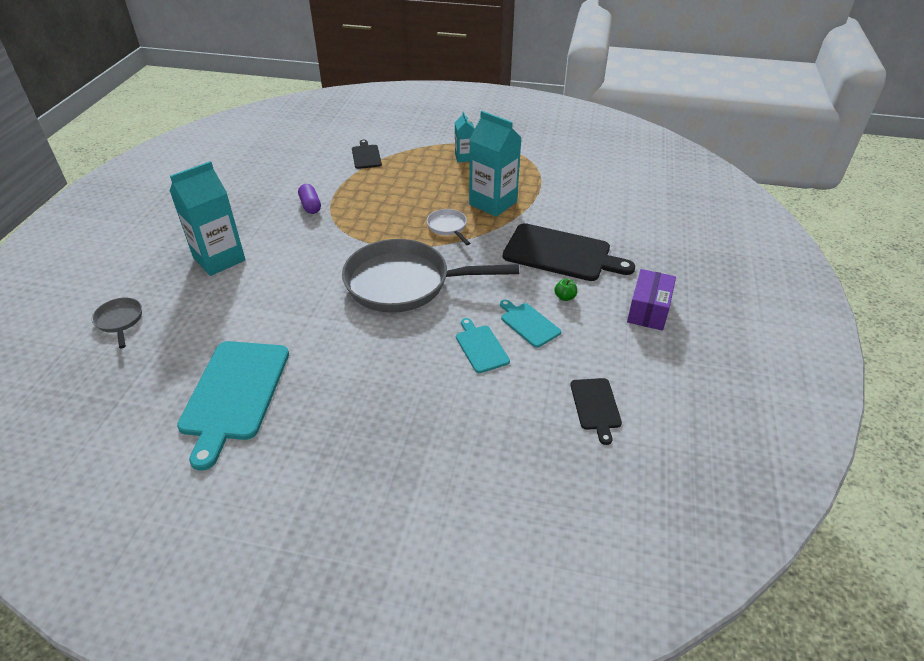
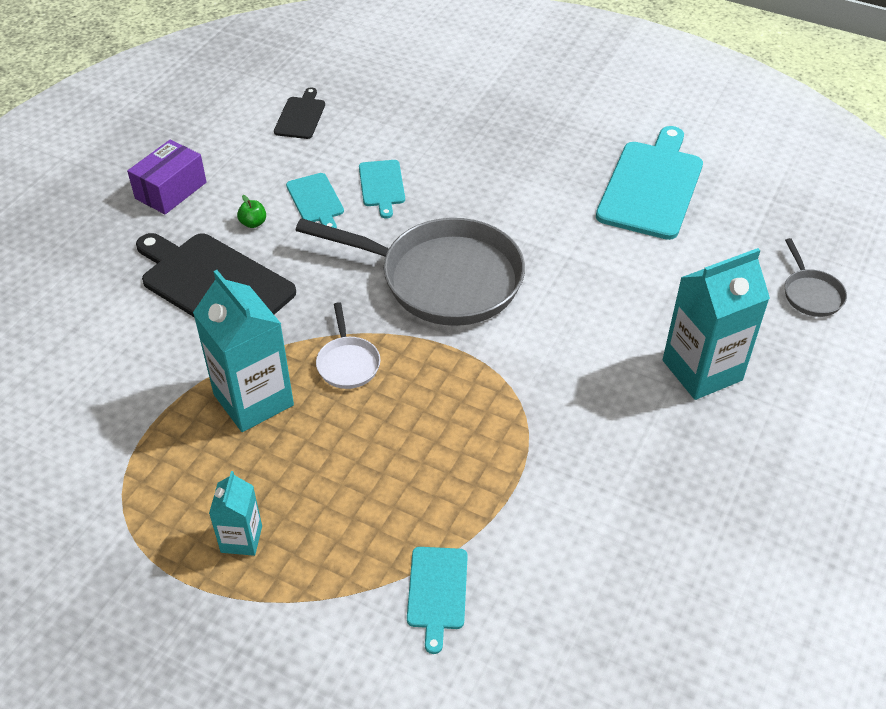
camera: 165 degrees left, 5 degrees up
purple capsule [298,184,321,214] -> none
black cutting board [352,140,382,169] -> turquoise cutting board [407,547,468,654]

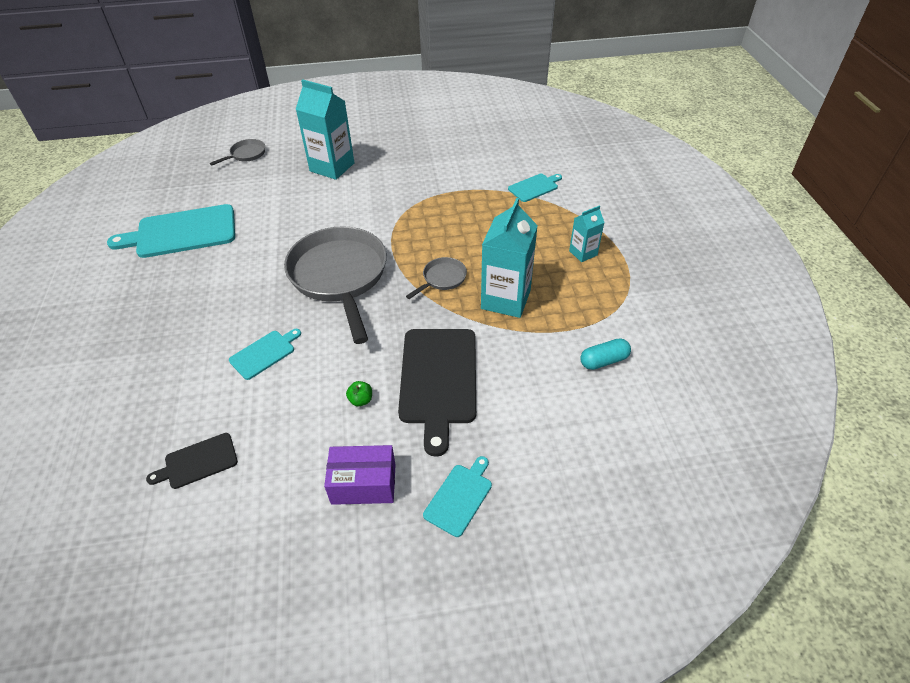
camera: 125 degrees left, 0 degrees up
turquoise cutting board [286,173,344,228] -> turquoise cutting board moved to [423,456,492,537]
white pan [316,302,380,389] -> grey pan [406,257,467,299]
none -> turquoise capsule [580,338,631,370]

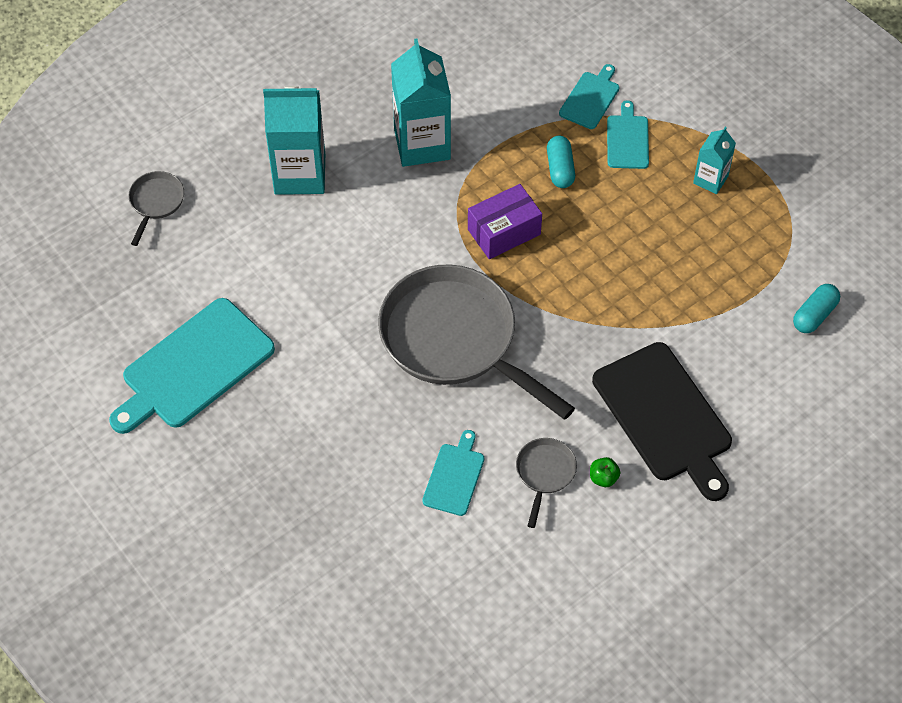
camera: 30 degrees left, 10 degrees up
black cutting board [146,433,238,489] -> none
purple box [324,445,396,505] -> purple box moved to [468,184,542,259]
grey pan [406,257,467,299] -> grey pan moved to [516,438,577,528]
turquoise cutting board [423,456,492,537] -> turquoise cutting board moved to [607,100,649,169]
turquoise carton [481,198,538,318] -> turquoise carton moved to [391,39,451,167]
none -> turquoise capsule [547,136,575,188]

